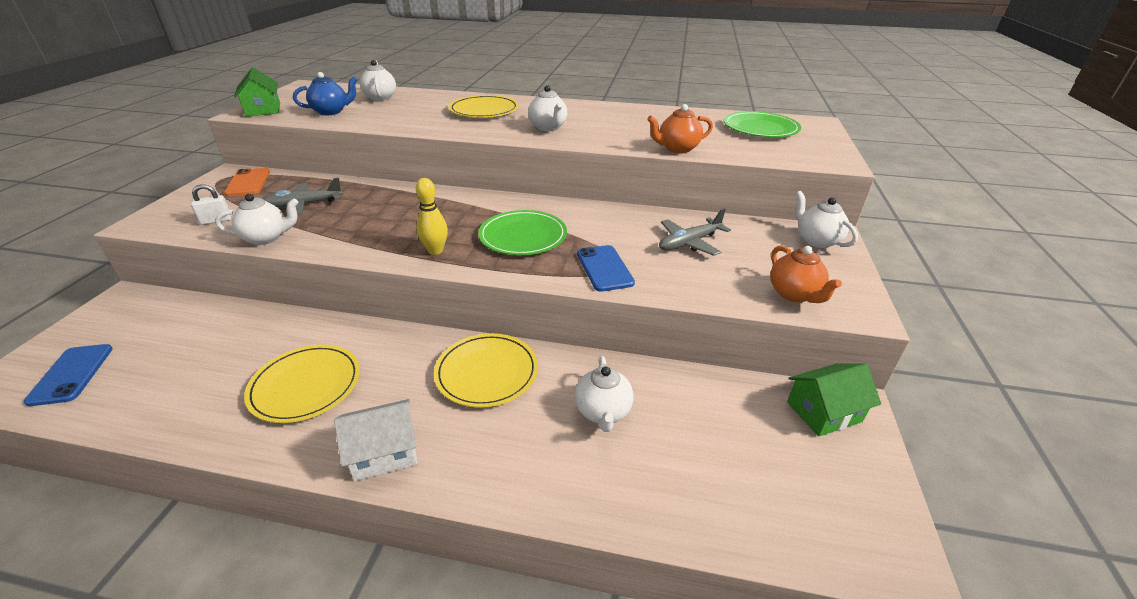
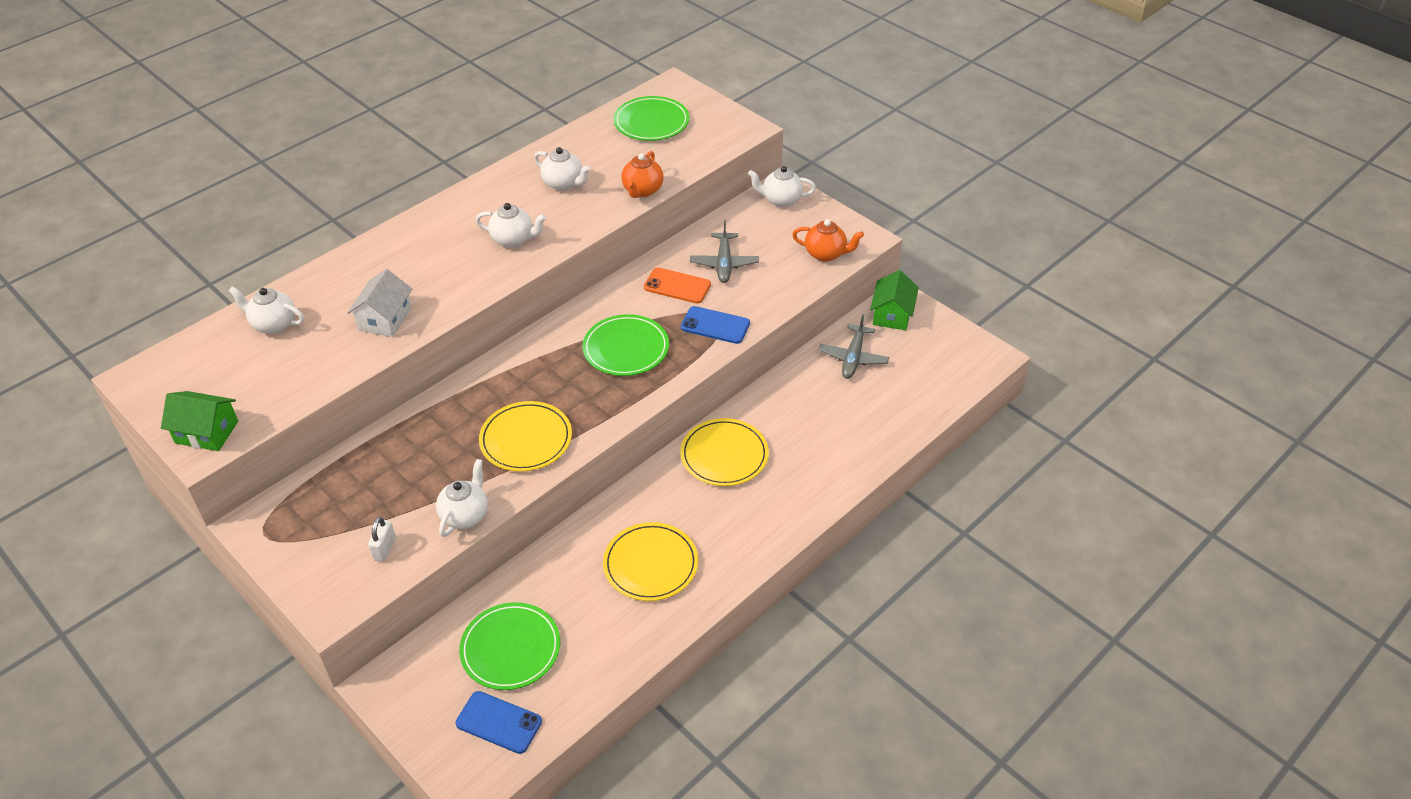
camera: 55 degrees left, 10 degrees up
orange phone [224,168,270,196] -> orange phone moved to [644,267,711,304]
grey plane [262,178,343,215] -> grey plane moved to [819,314,889,379]
blue teapot [293,72,358,115] -> none
white house [334,399,418,481] -> white house moved to [347,269,412,337]
yellow bowling pin [416,178,448,255] -> none
yellow plate [449,95,519,118] -> yellow plate moved to [479,401,572,472]
white teapot [575,356,633,432] -> white teapot moved to [534,147,591,191]
none -> green plate [459,602,560,690]

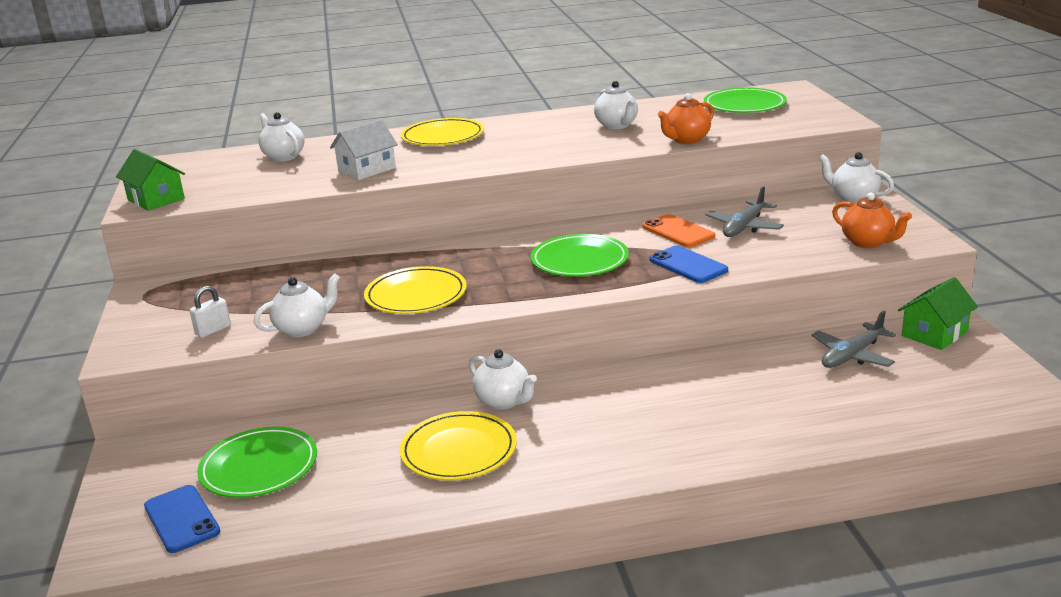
camera: 35 degrees right, 20 degrees down
white teapot [475,203,546,248] -> white teapot moved to [469,349,537,410]
yellow plate [680,418,769,486] -> yellow plate moved to [401,118,484,146]

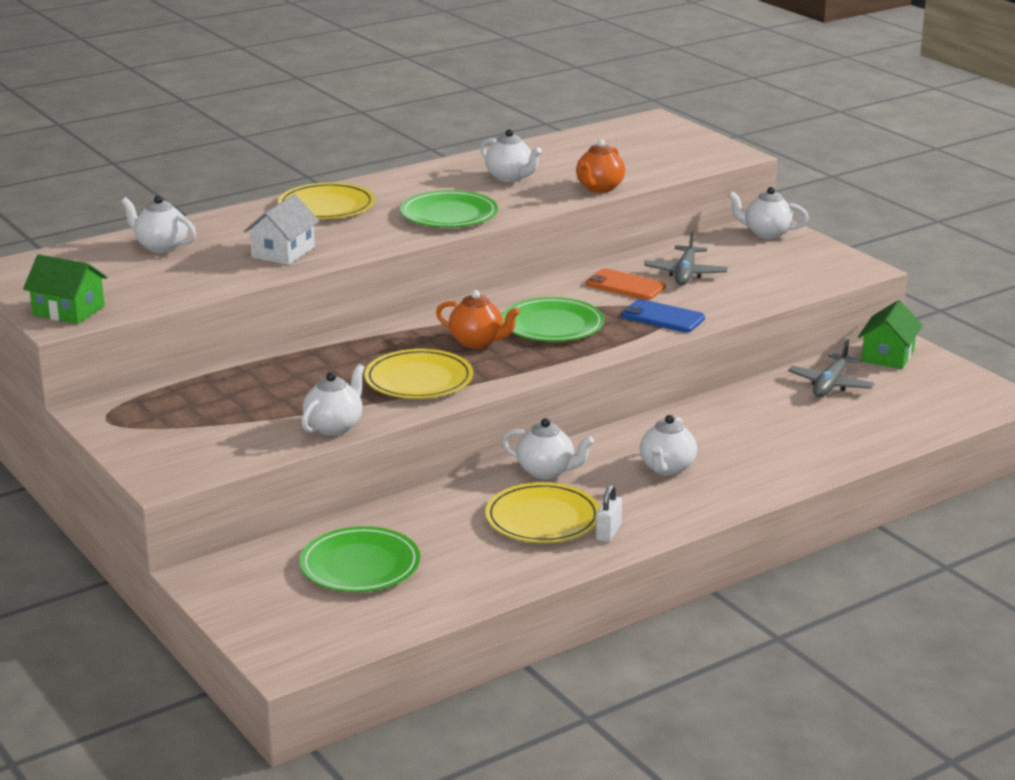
camera: 25 degrees left, 0 degrees up
blue phone [144,485,220,553] -> none
white padlock [189,286,231,338] -> white padlock moved to [596,485,622,542]
green plate [704,87,787,113] -> green plate moved to [400,190,498,227]
orange teapot [832,193,912,248] -> orange teapot moved to [436,290,520,349]
none -> white teapot [640,415,697,476]

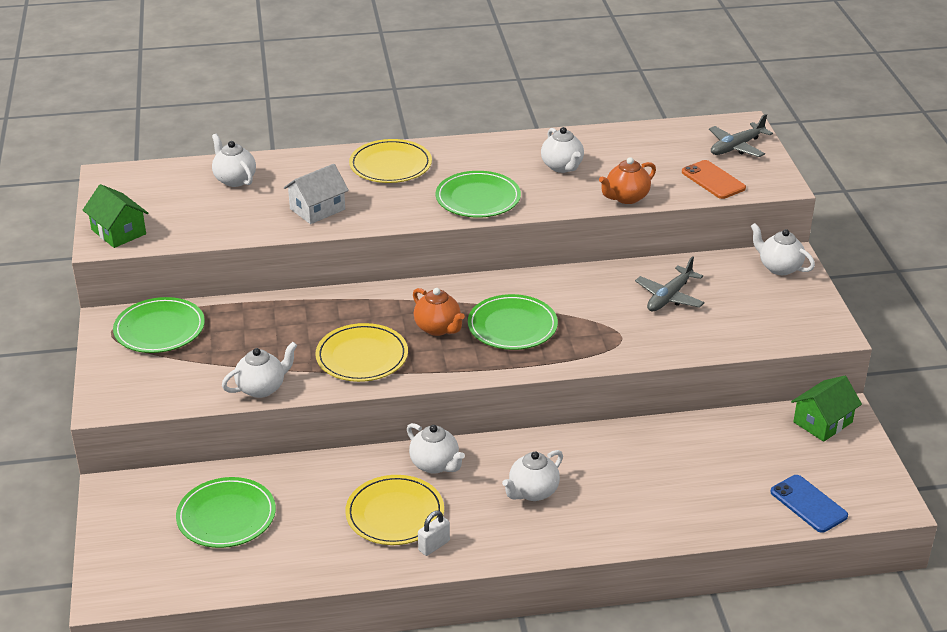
camera: 25 degrees right, 10 degrees up
orange phone [586,268,666,300] -> orange phone moved to [682,160,746,199]
blue phone [621,299,705,332] -> blue phone moved to [770,475,848,533]
grey plane [788,339,875,397] -> grey plane moved to [709,114,773,157]
none -> green plate [113,297,205,353]

